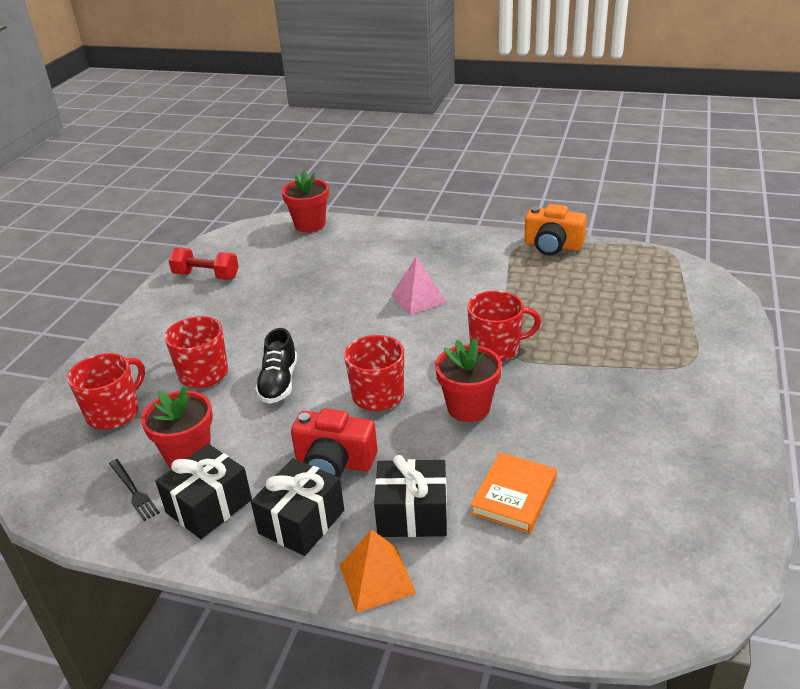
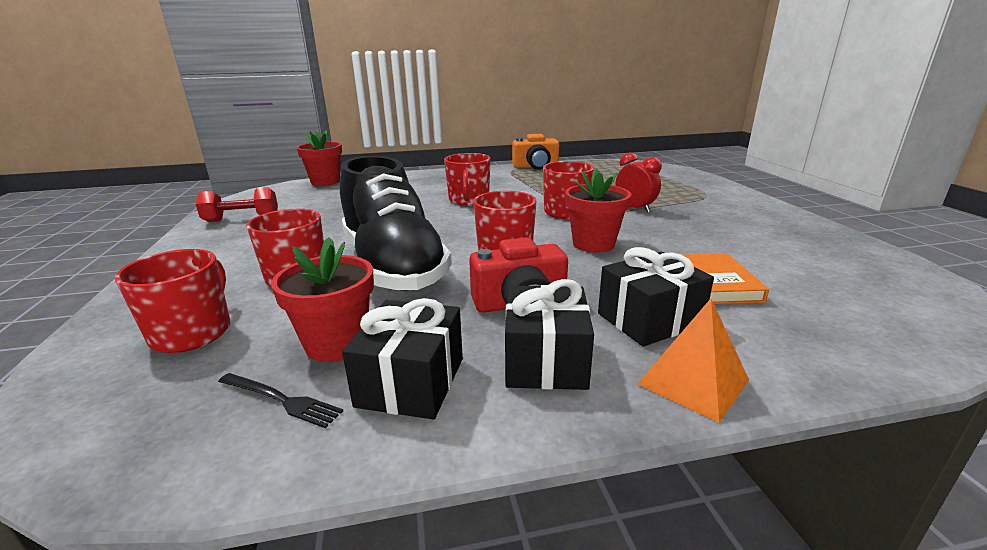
camera: 30 degrees left, 10 degrees down
black shoe [255,328,297,404] -> black shoe [340,156,452,291], size x2.09
pink pyramid [391,256,447,315] -> red mug [444,153,491,206]
none -> red clock [616,152,662,213]

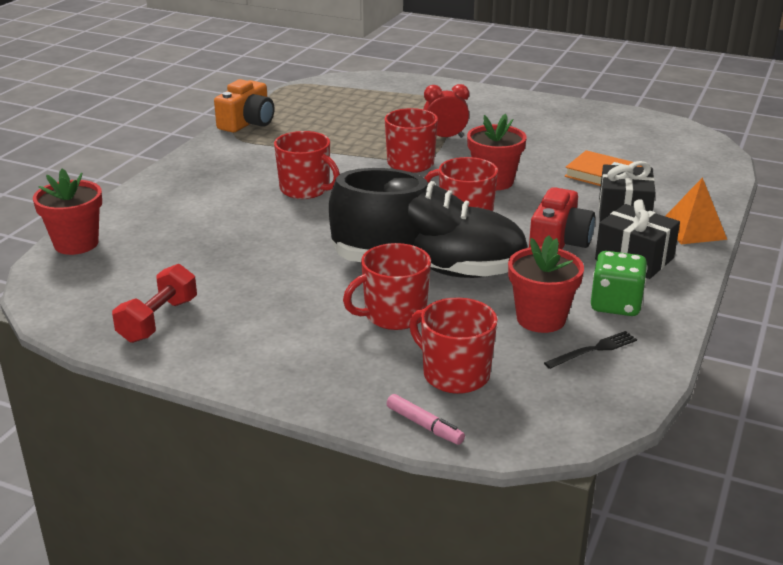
camera: 55 degrees left, 5 degrees up
black gift [342,298,463,419] -> green dice [591,251,648,316]
none -> pink marker [387,394,465,445]

